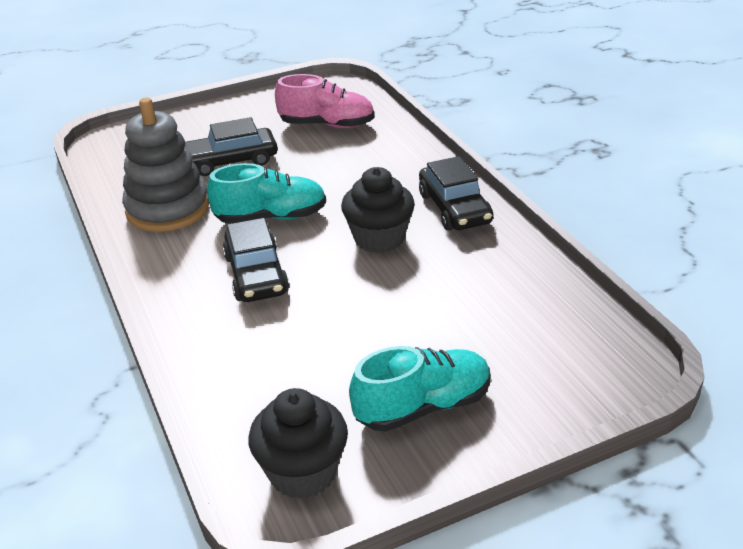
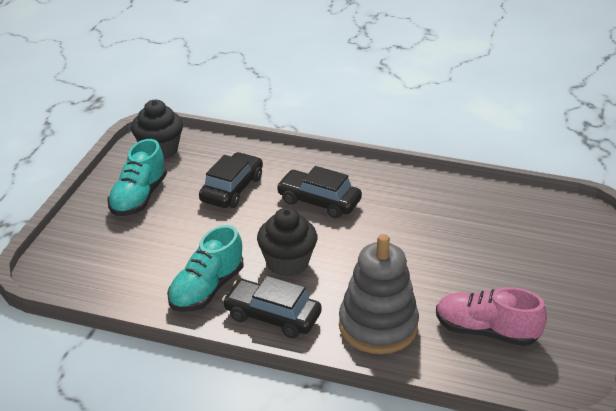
camera: 130 degrees right, 0 degrees up
grey stacking toy [122,97,209,232] -> grey stacking toy moved to [339,234,419,354]
black car [185,117,278,176] -> black car moved to [199,152,263,208]
turquoise shoe [207,163,326,224] -> turquoise shoe moved to [167,225,244,312]
pink shoe [275,74,375,128] -> pink shoe turned 60 degrees clockwise [436,287,547,346]

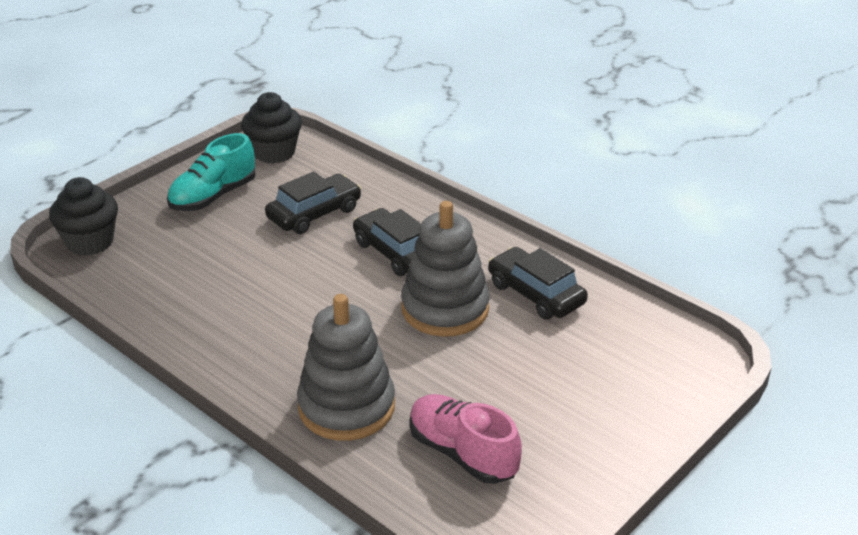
camera: 25 degrees right, 0 degrees up
turquoise shoe [167,225,244,312] -> none
black car [222,276,322,338] -> black car moved to [488,247,588,320]
black cupcake [257,208,317,277] -> black cupcake moved to [49,177,118,256]
none -> grey stacking toy [401,201,490,337]

